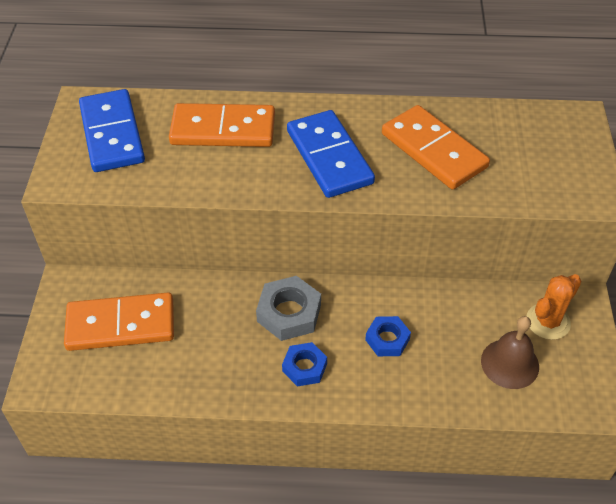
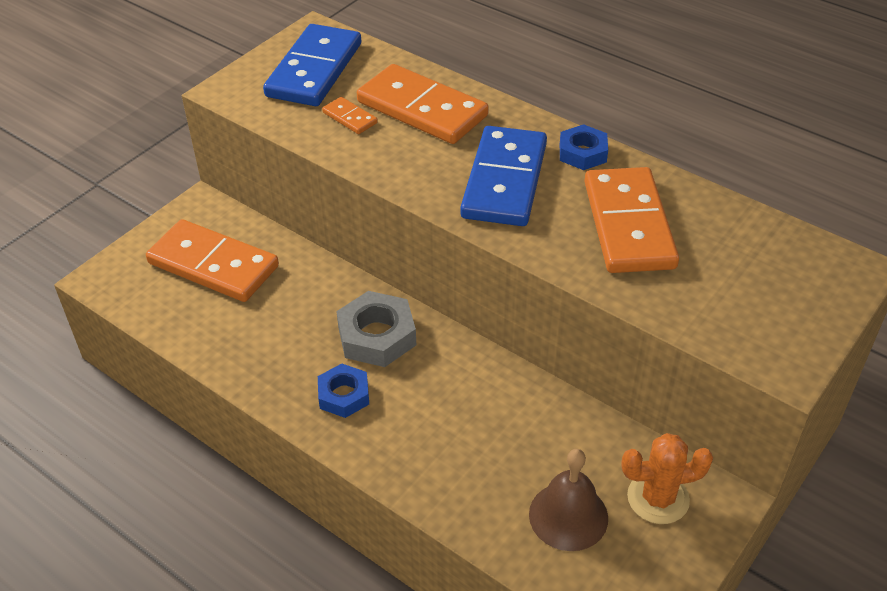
camera: 35 degrees right, 5 degrees down
blue nut [365,316,411,356] -> blue nut moved to [560,124,608,170]
none -> orange domino [322,97,378,134]

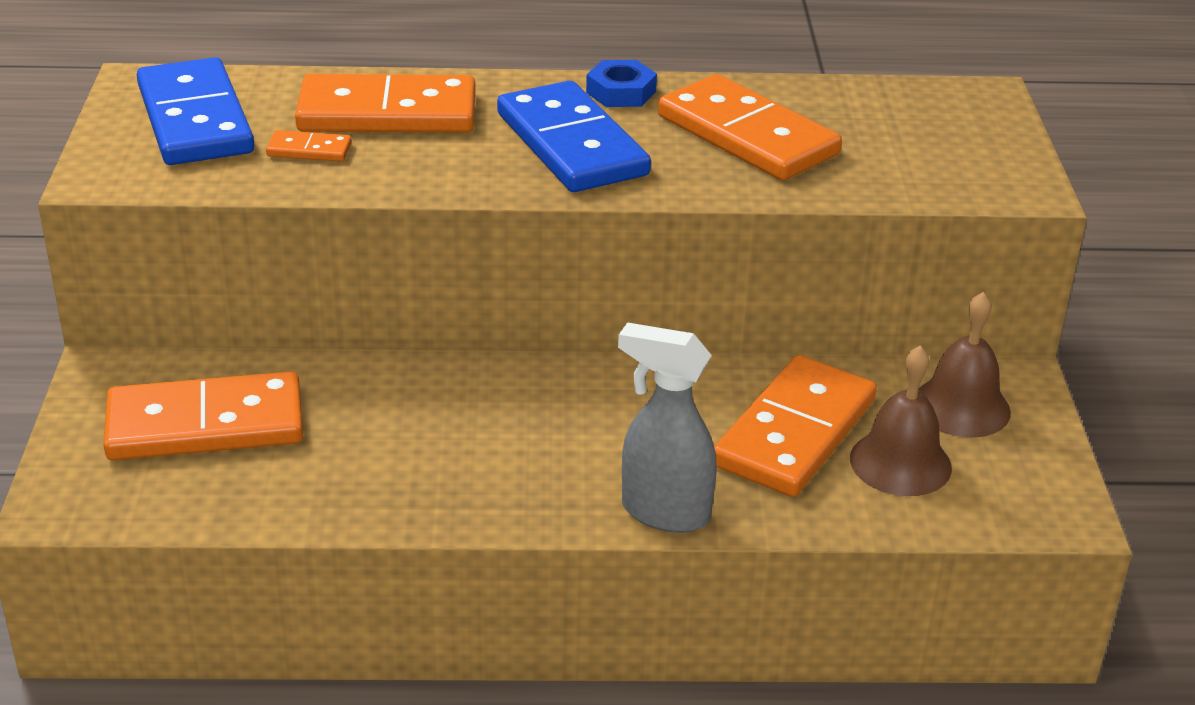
camera: 40 degrees left, 10 degrees down
blue nut [318,363,369,418] -> none
grey nut [336,291,416,367] -> none
orange cactus [621,433,713,524] -> brown bell [918,292,1011,438]
none -> grey spray bottle [618,322,717,533]
none -> orange domino [714,355,877,497]

